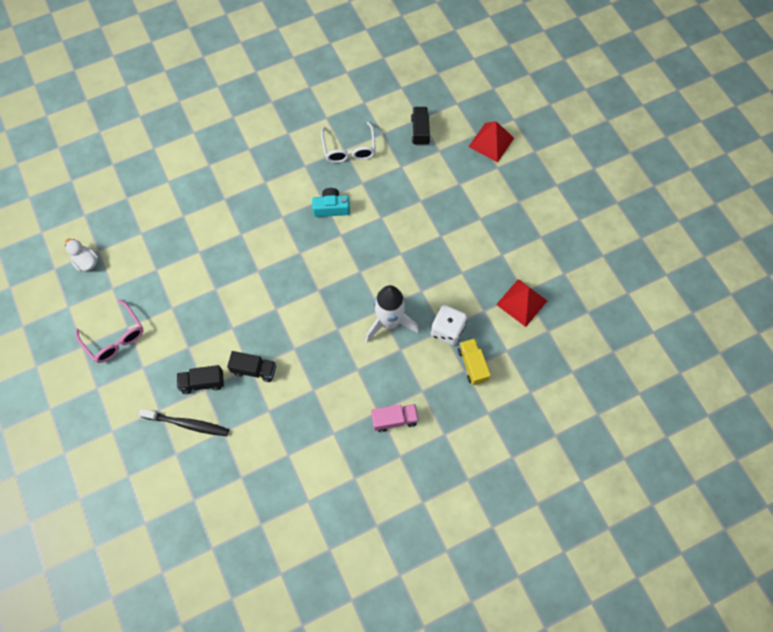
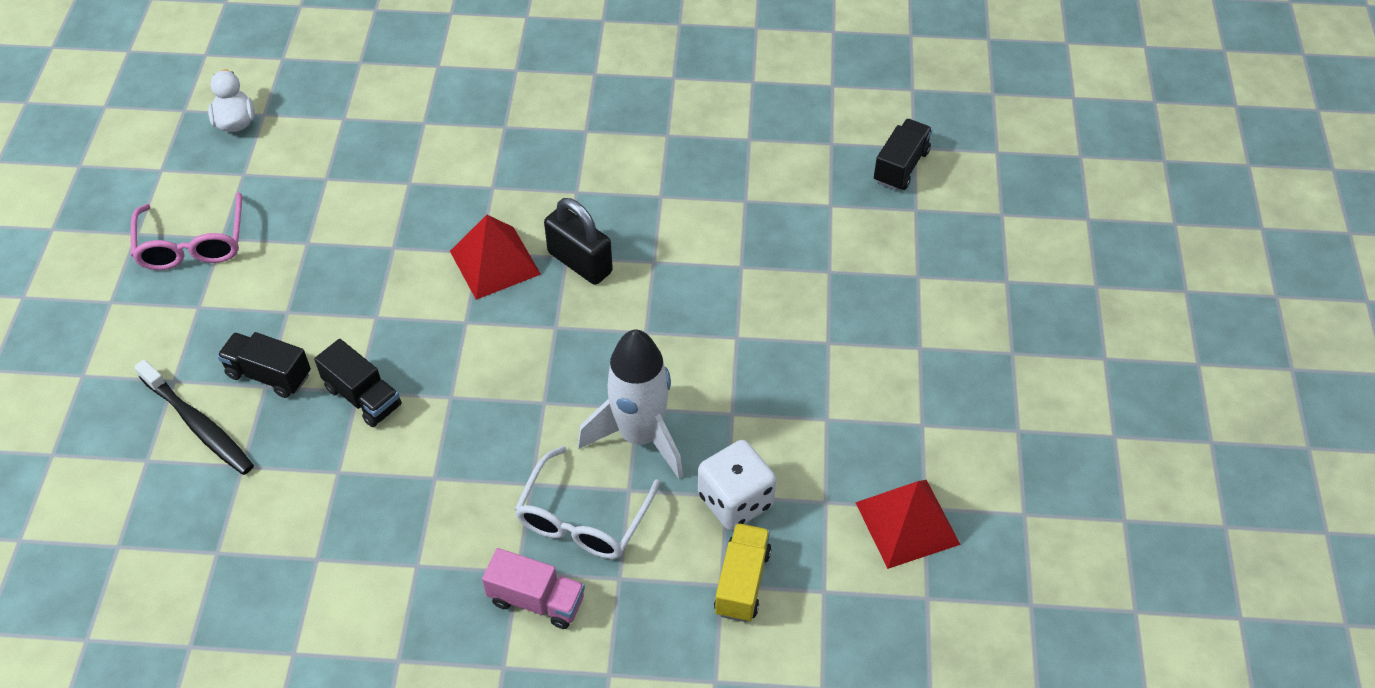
camera: 30 degrees right, 15 degrees down
turquoise camera [312,188,350,217] -> none
white glasses [321,122,376,163] -> white glasses moved to [514,446,660,559]
red pyramid [468,121,514,162] -> red pyramid moved to [450,215,541,300]
none -> black padlock [544,198,613,285]

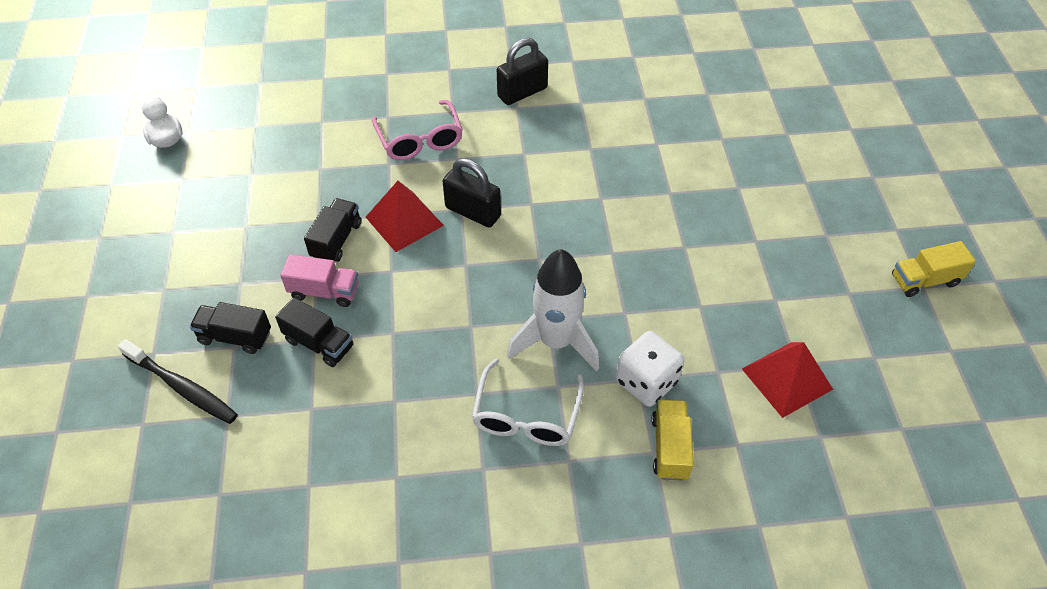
camera: 10 degrees left, 0 degrees up
pink glasses [131,192,242,270] -> pink glasses moved to [372,100,463,160]
pink truck [482,548,585,629] -> pink truck moved to [280,254,359,307]
black truck [874,119,932,191] -> black truck moved to [304,198,361,262]
none -> black padlock [497,38,548,105]
none -> yellow truck [892,241,976,297]

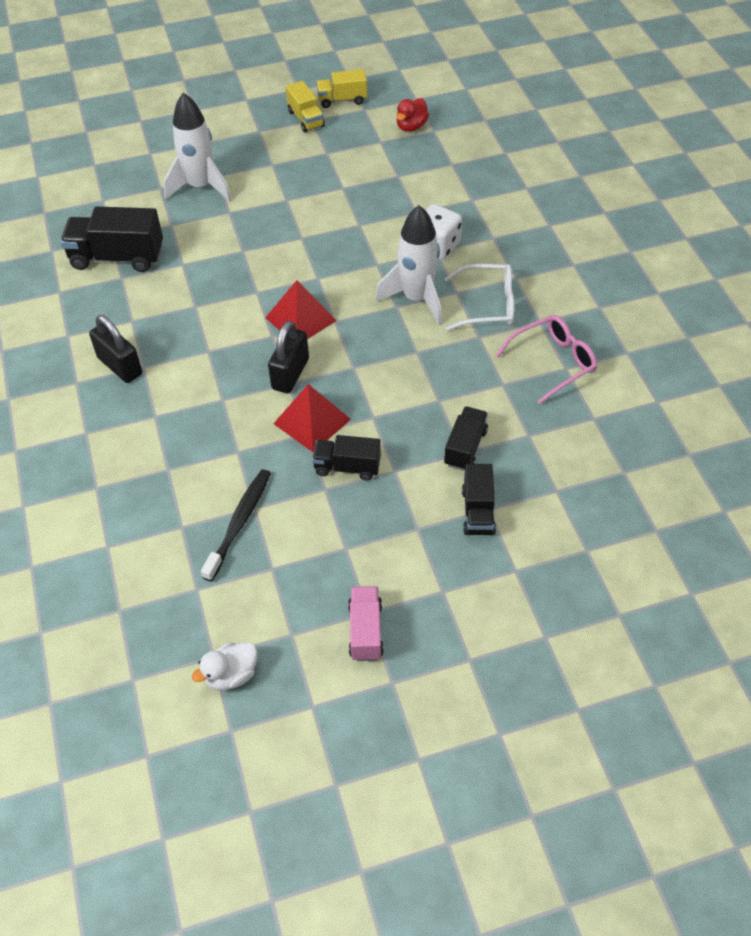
camera: 100 degrees left, 0 degrees up
black toothbrush [118,339,238,424] -> black toothbrush moved to [201,469,271,581]
pink truck [280,254,359,307] -> pink truck moved to [348,586,384,661]
pink glasses [372,100,463,160] -> pink glasses moved to [495,315,597,404]
yellow truck [651,400,694,481] -> yellow truck moved to [316,69,367,108]
red pyramid [742,342,833,418] -> red pyramid moved to [265,280,337,339]
none -> black truck [60,206,163,272]
none -> white rocket [164,93,232,202]
none -> red duck [396,98,429,132]

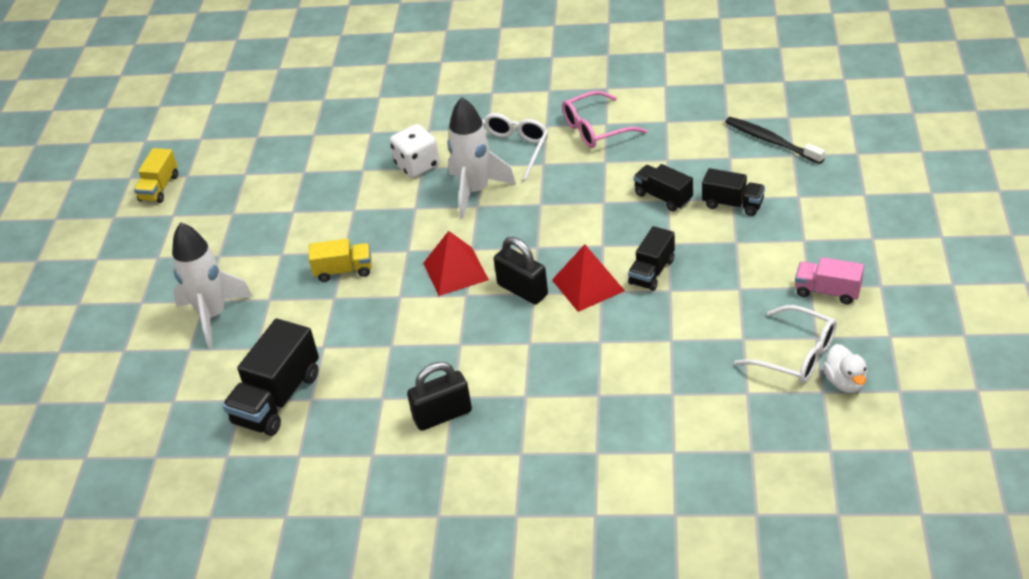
camera: 65 degrees left, 10 degrees down
black toothbrush [201,469,271,581] -> black toothbrush moved to [725,117,825,164]
yellow truck [286,81,325,133] -> yellow truck moved to [309,239,372,282]
red duck [396,98,429,132] -> none
pink glasses [495,315,597,404] -> pink glasses turned 105 degrees counterclockwise [562,91,648,148]
none -> white glasses [734,305,837,384]

